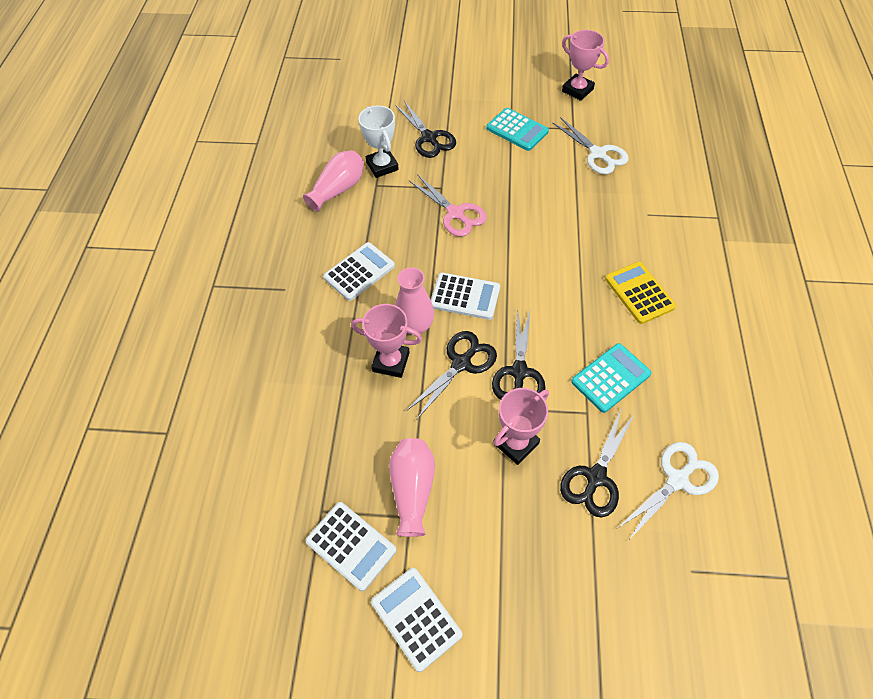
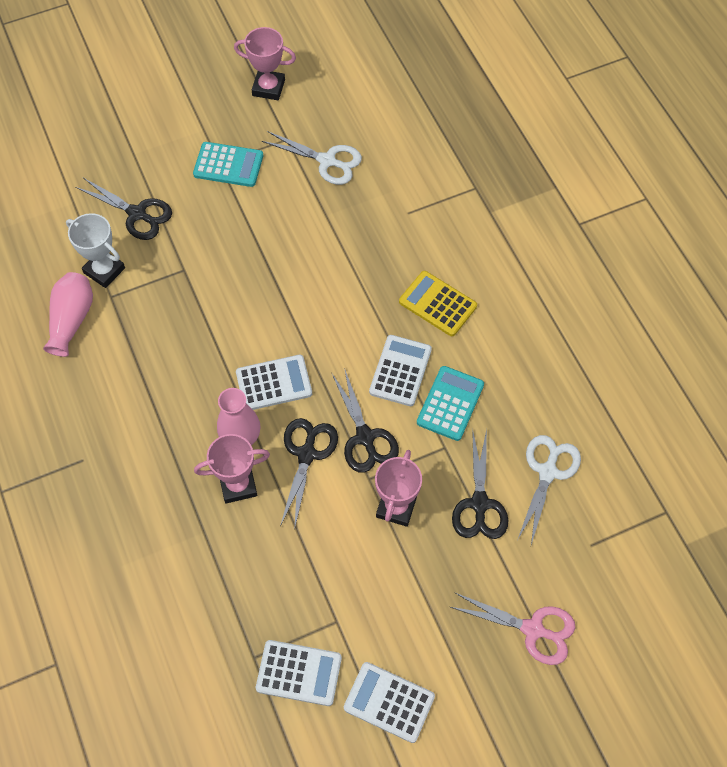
camera: 30 degrees left, 5 degrees up
white calculator [323,242,395,301] -> white calculator moved to [369,335,432,406]
pink vase [389,438,435,537] -> none
pink scissors [409,174,487,237] -> pink scissors moved to [450,592,575,665]

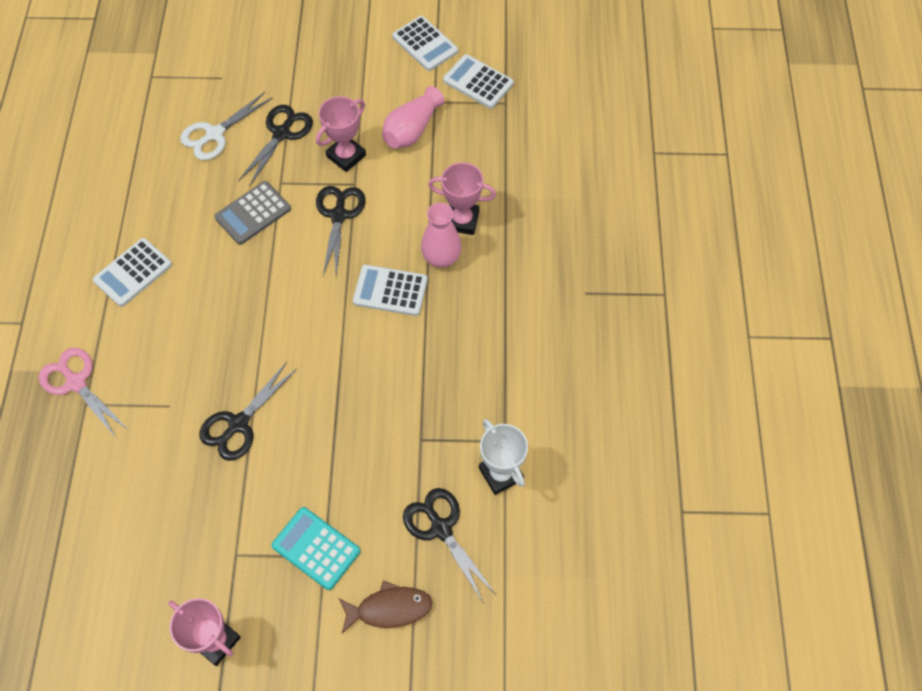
camera: 155 degrees left, 0 degrees up
pink vase [43,272,93,357] -> pink vase moved to [382,86,445,148]
white scissors [262,131,362,185] -> none
black scissors [280,418,338,530] -> black scissors moved to [200,362,297,461]
white calculator [369,335,432,406] -> white calculator moved to [93,238,172,307]
yellow calculator [399,271,477,336] -> none
turquoise calculator [417,366,484,441] -> grey calculator [214,181,291,245]
pink scissors [450,592,575,665] -> pink scissors moved to [39,348,127,438]
none -> brown fish [339,581,432,633]

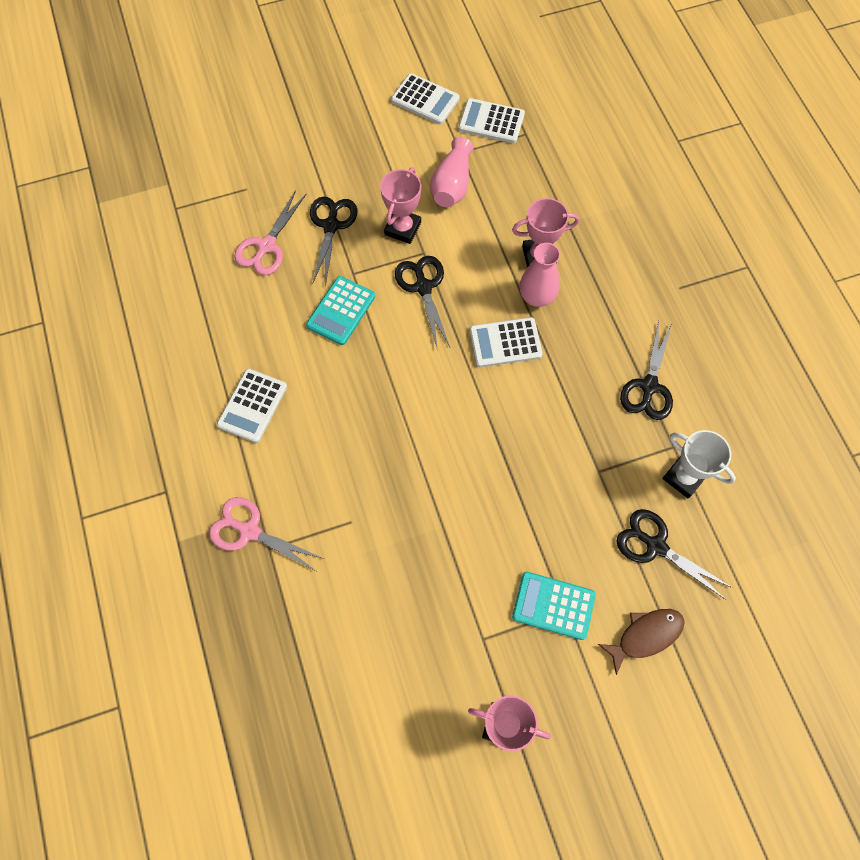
camera: 20 degrees left, 5 degrees up
white scissors [180,92,273,160] -> pink scissors [234,190,306,275]
black scissors [200,362,297,461] -> black scissors moved to [620,321,673,420]
grey calculator [214,181,291,245] -> turquoise calculator [306,276,375,345]

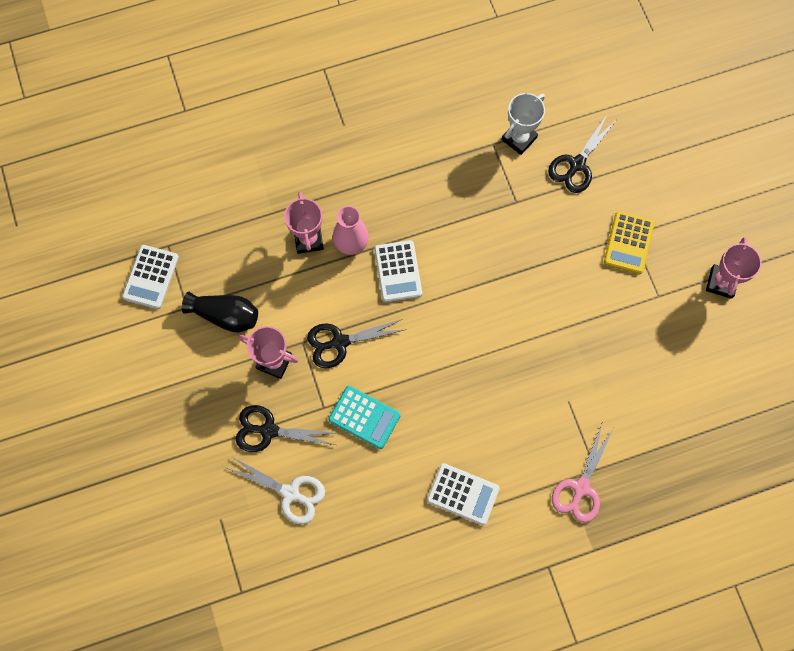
camera: 90 degrees left, 5 degrees up
pink scissors [234,190,306,275] -> white scissors [227,457,325,524]
white calculator [391,73,460,125] -> none
pink vase [430,137,474,207] -> black vase [182,292,258,333]
turquoise calculator [512,572,596,640] -> yellow calculator [604,211,655,274]
brown fish [598,609,685,675] -> none
black scissors [620,321,673,420] -> none

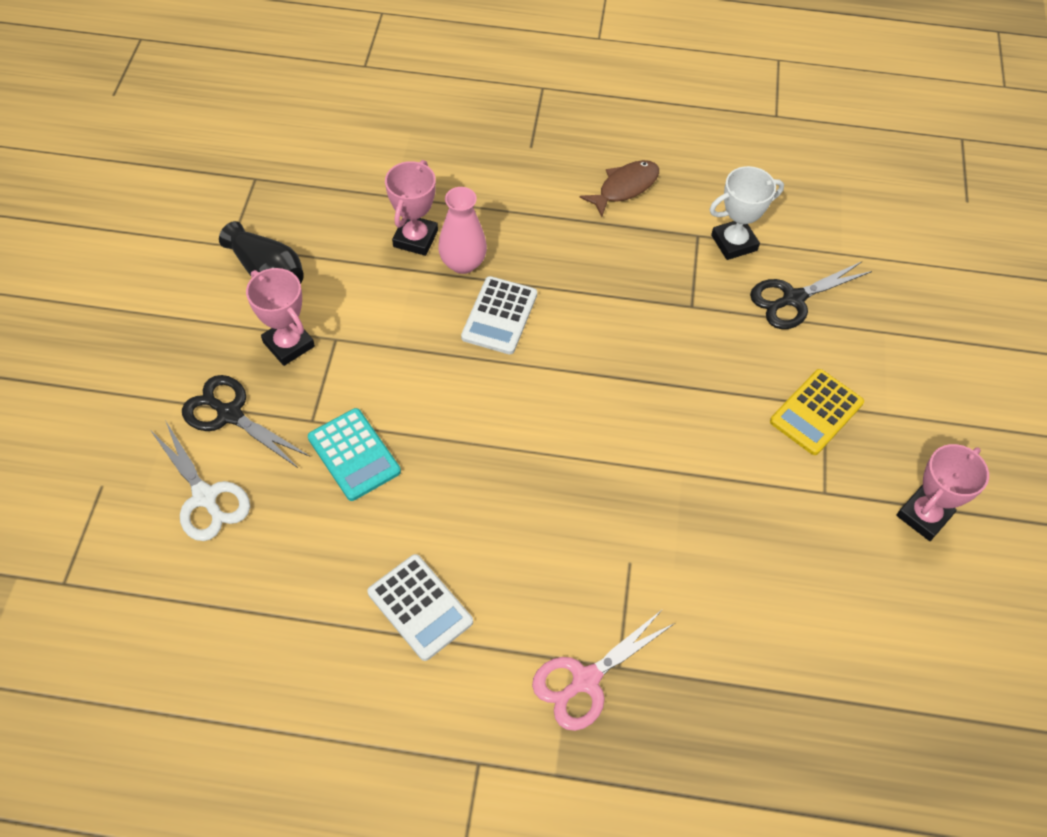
camera: 25 degrees right, 15 degrees down
white calculator [122,245,179,309] -> none
black scissors [307,319,407,368] -> none
none -> brown fish [579,160,659,217]

